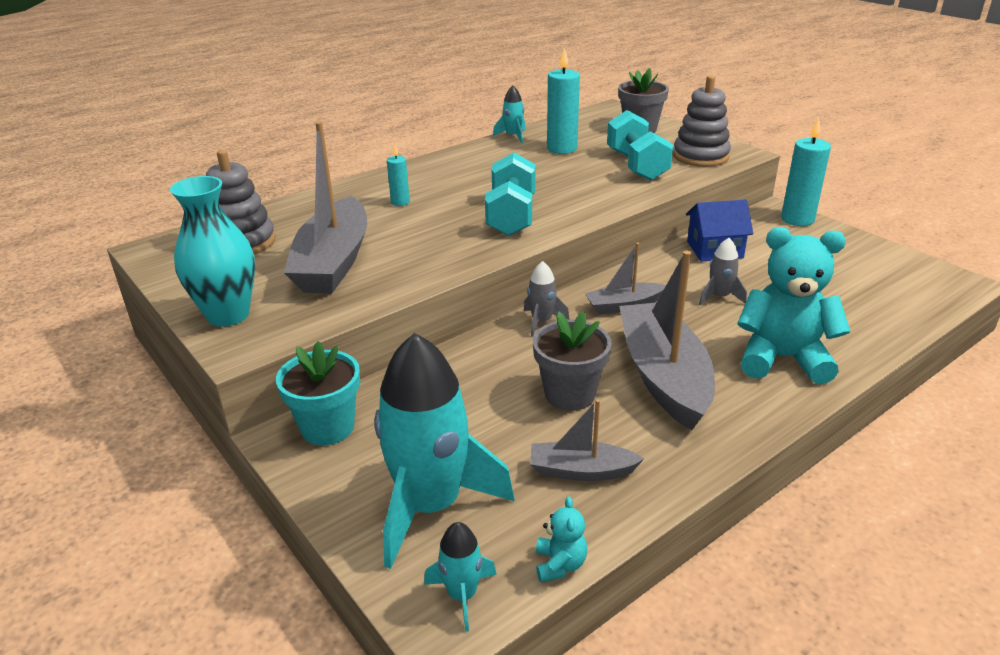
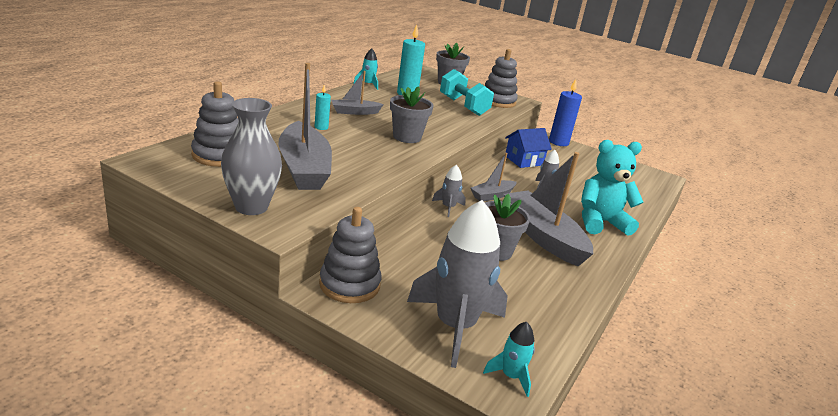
camera: 25 degrees left, 5 degrees down
turquoise vase [170,176,255,327] -> grey vase [221,98,282,215]
turquoise flower pot [276,341,360,445] -> grey stacking toy [319,207,381,303]
turquoise rocket [375,333,515,569] -> grey rocket [407,200,508,368]
turquoise dumbbell [485,153,536,236] -> grey flower pot [390,86,434,143]
grey boat [530,399,644,481] -> grey boat moved to [331,71,384,115]
turquoise teddy bear [536,497,587,582] -> none
turquoise candle [781,118,831,226] -> blue candle [549,79,582,146]

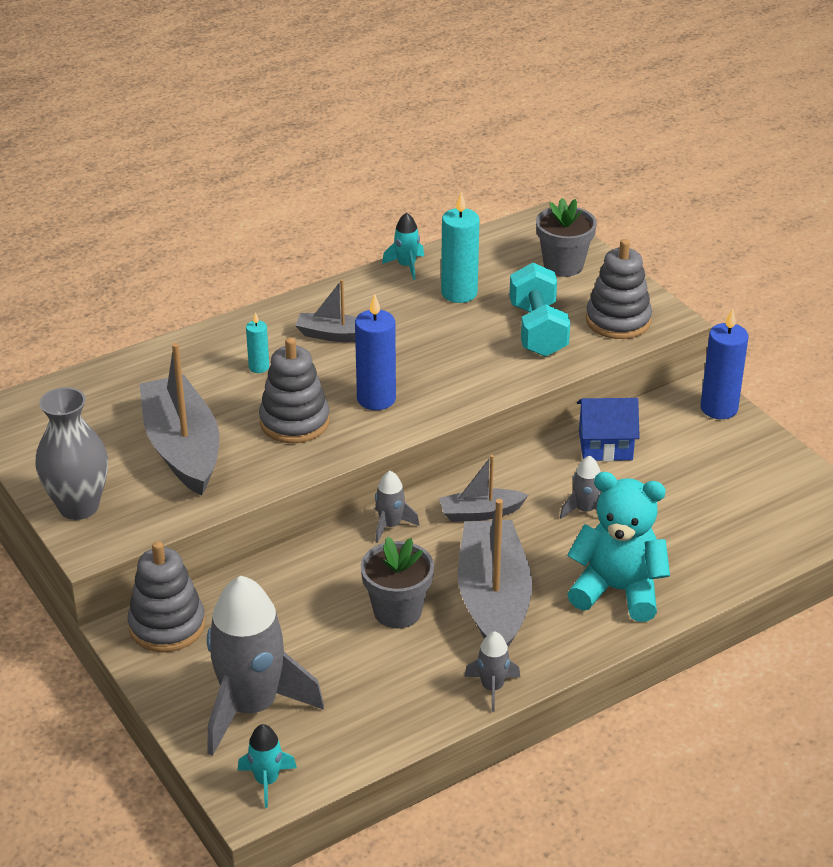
camera: 30 degrees right, 10 degrees up
grey stacking toy [191,81,238,167] -> grey stacking toy moved to [259,337,330,443]
grey boat [278,63,332,190] -> grey boat turned 150 degrees clockwise [140,343,219,496]
grey flower pot [390,86,434,143] -> blue candle [355,294,396,410]
none -> grey rocket [464,631,520,712]

